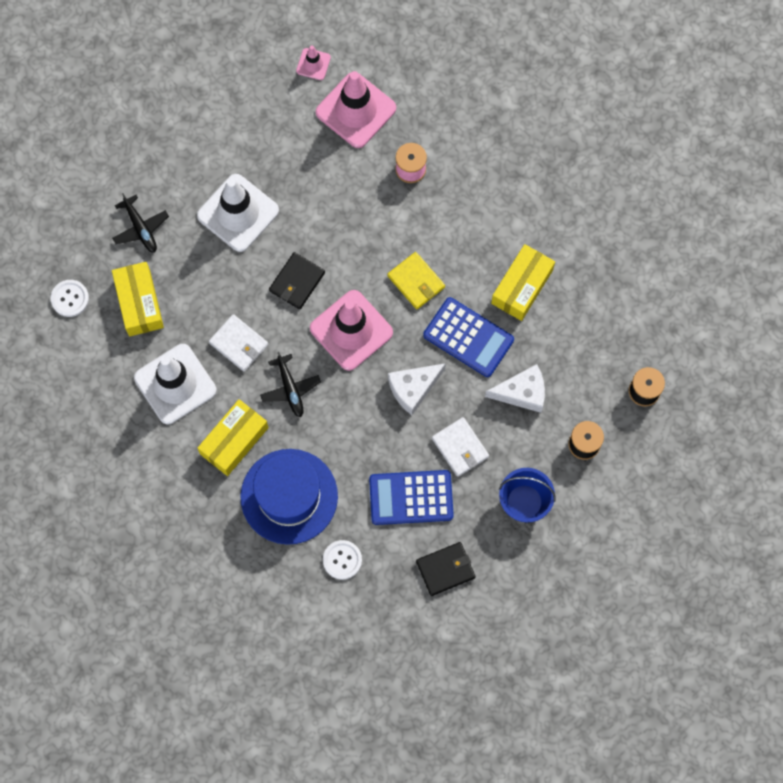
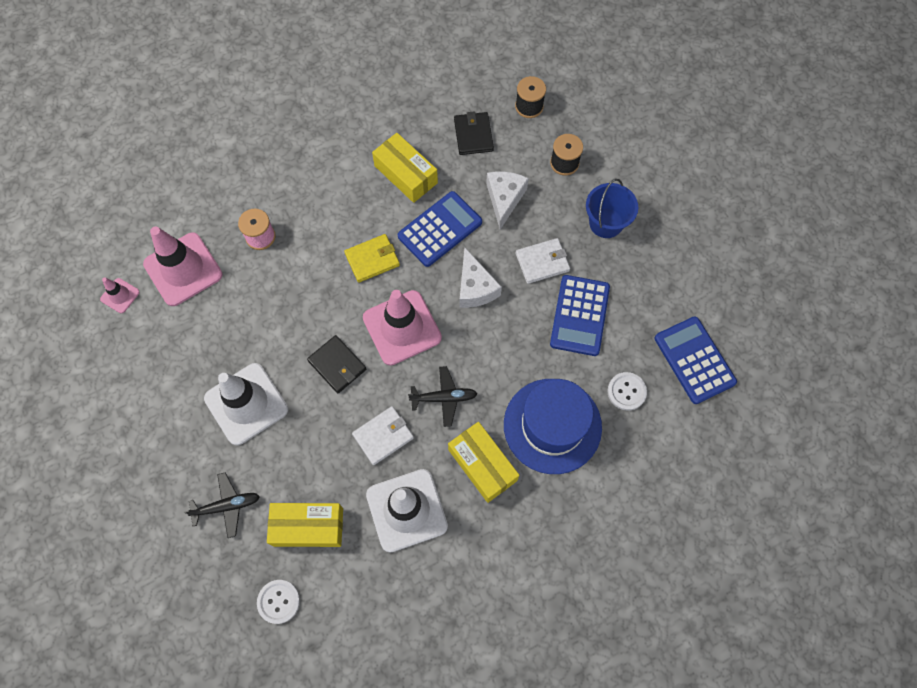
camera: 75 degrees left, 5 degrees down
black wallet [416,542,475,596] -> black wallet moved to [454,111,494,155]
none -> blue calculator [655,316,737,404]

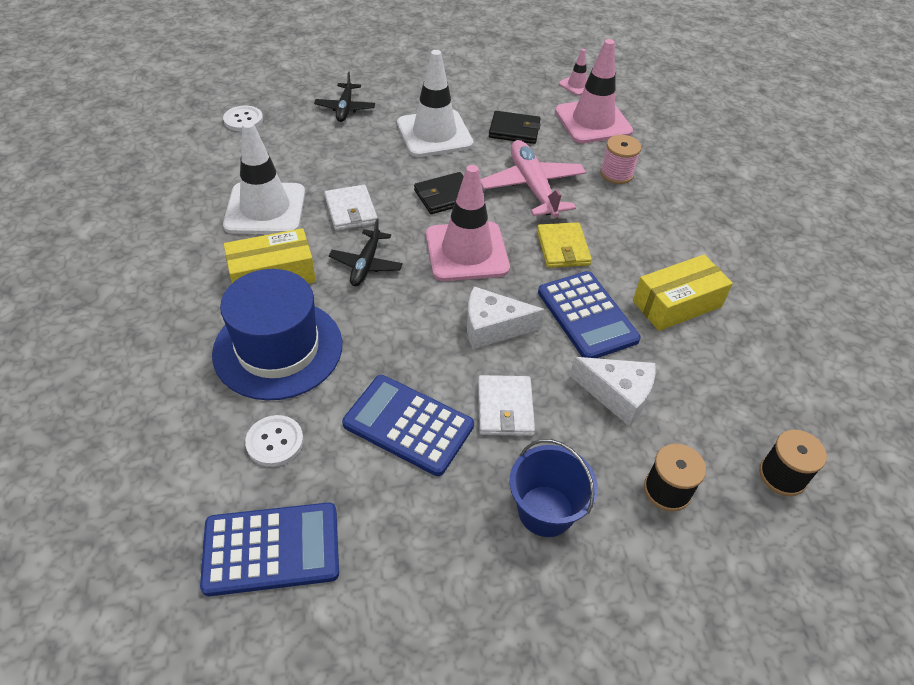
camera: 105 degrees right, 20 degrees down
yellow box [267,503,343,547] -> none
black wallet [454,111,494,155] -> black wallet moved to [489,111,541,144]
none -> pink plane [480,140,586,218]

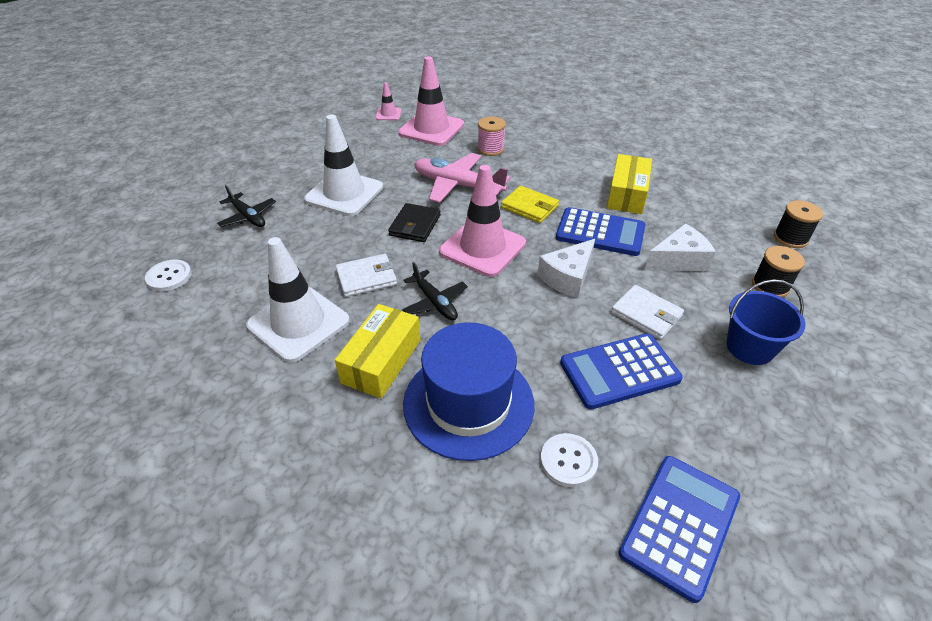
camera: 45 degrees left, 5 degrees down
white wallet [324,185,378,231] -> white wallet turned 45 degrees counterclockwise [335,254,397,297]
black wallet [489,111,541,144] -> none

